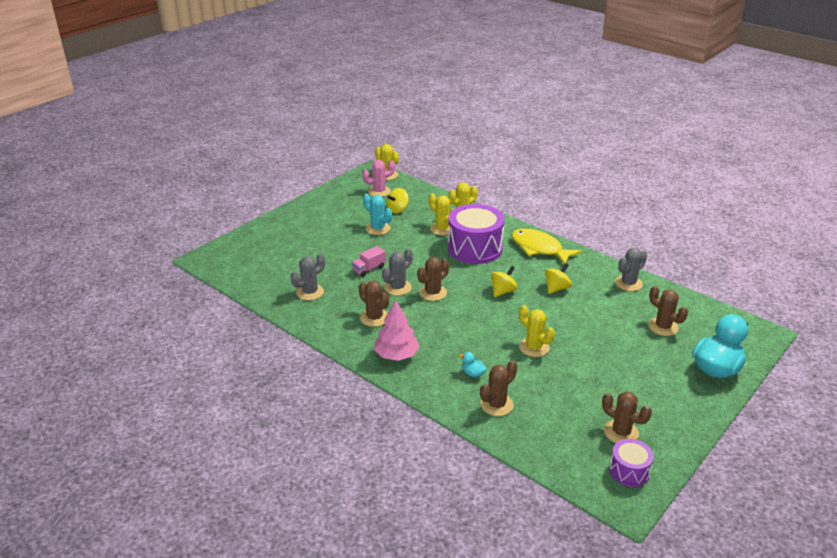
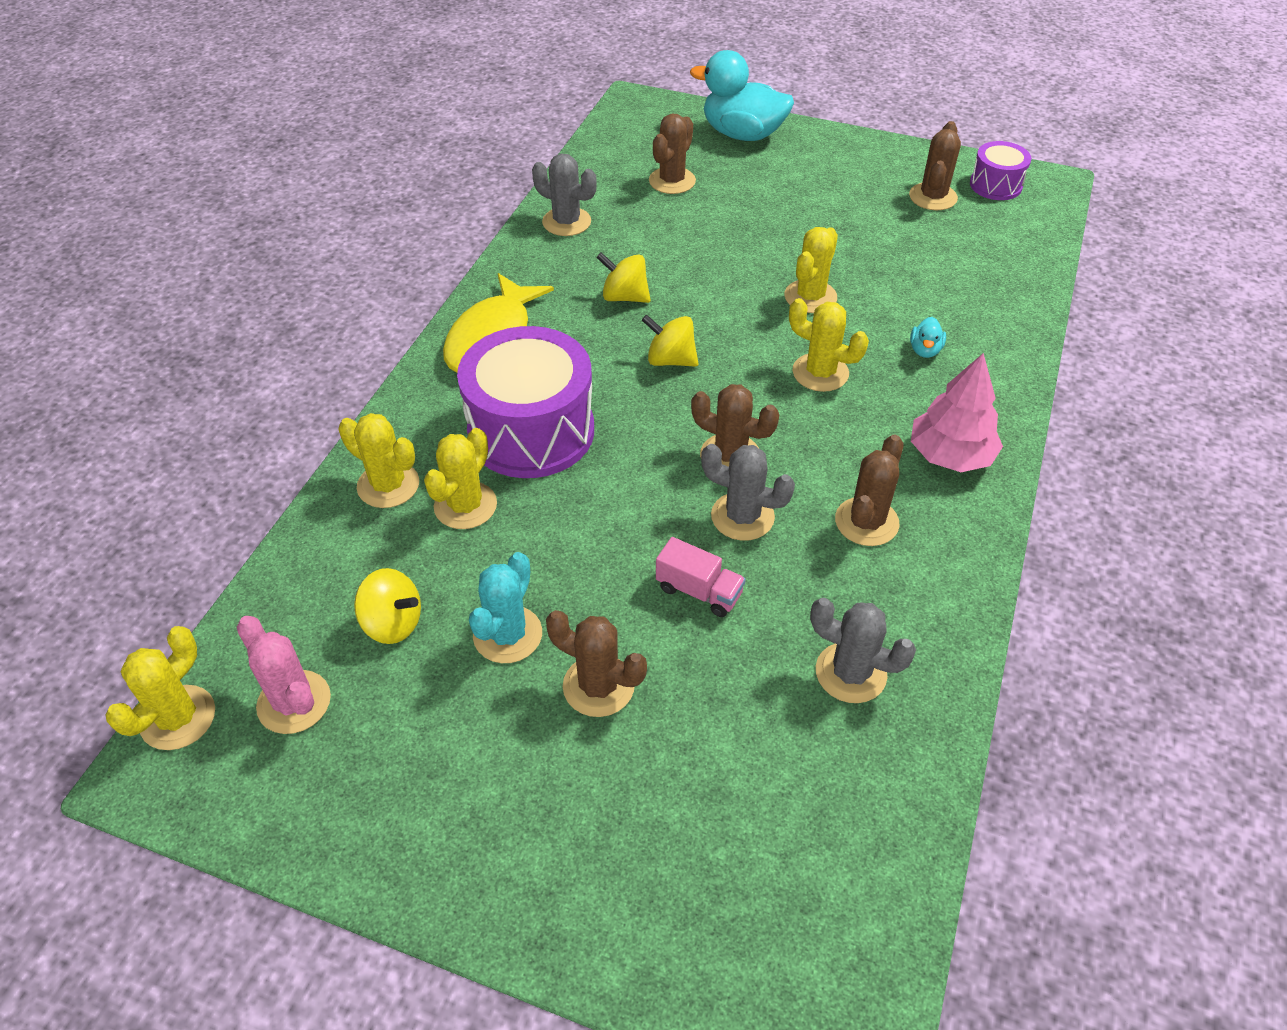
camera: 110 degrees left, 15 degrees up
brown cactus [480,360,517,416] -> brown cactus moved to [546,610,647,717]
none -> yellow cactus [789,298,869,392]

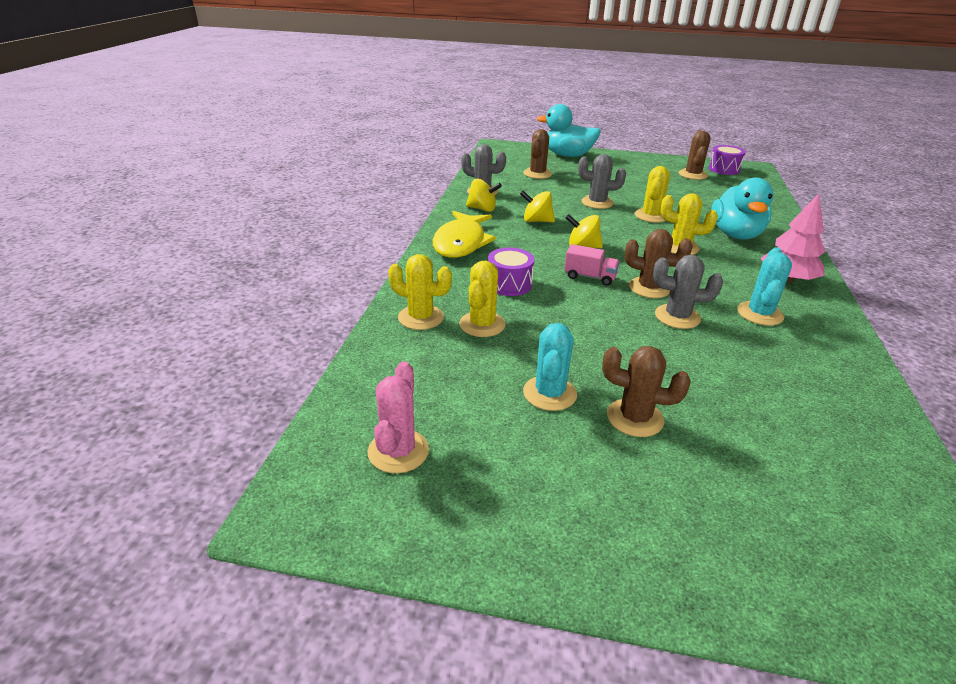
camera: 10 degrees left, 15 degrees down
yellow cactus [106,626,215,750] -> none
pink cactus [237,616,331,734] -> pink cactus turned 60 degrees clockwise [367,361,429,473]
yellow spinning top [354,568,421,644] -> yellow spinning top moved to [466,179,502,212]
purple drum [457,326,594,478] -> purple drum [488,248,534,296], size x0.51
pink truck [656,537,746,617] -> pink truck moved to [564,244,620,286]
grey cactus [810,598,916,703] -> grey cactus moved to [578,154,626,209]
brown cactus [835,435,903,546] -> turquoise cactus [737,247,792,326]
turquoise duck [910,317,946,358] -> turquoise duck [712,177,773,240], size x2.42

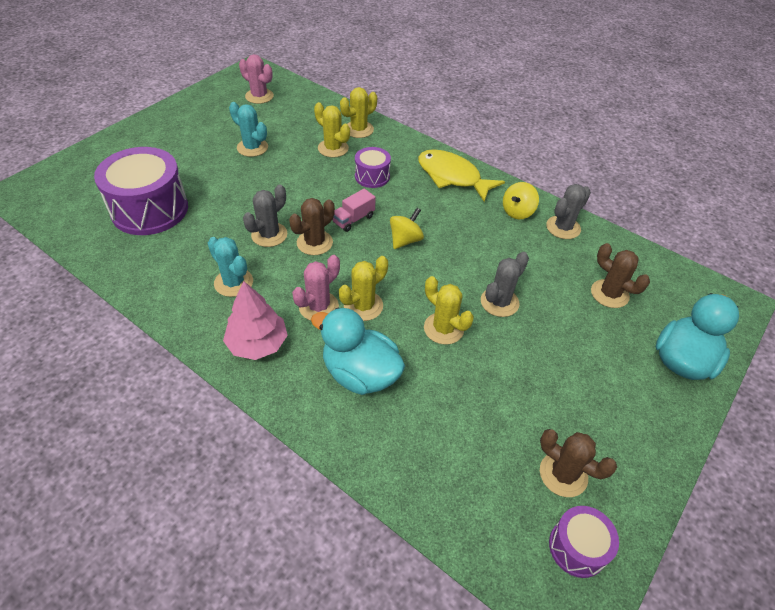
camera: 115 degrees right, 15 degrees up
yellow spinning top [520,191,555,222] -> none
brown cactus [602,346,690,437] -> none
none -> purple drum [94,147,188,235]
none -> pink cactus [292,255,340,321]

